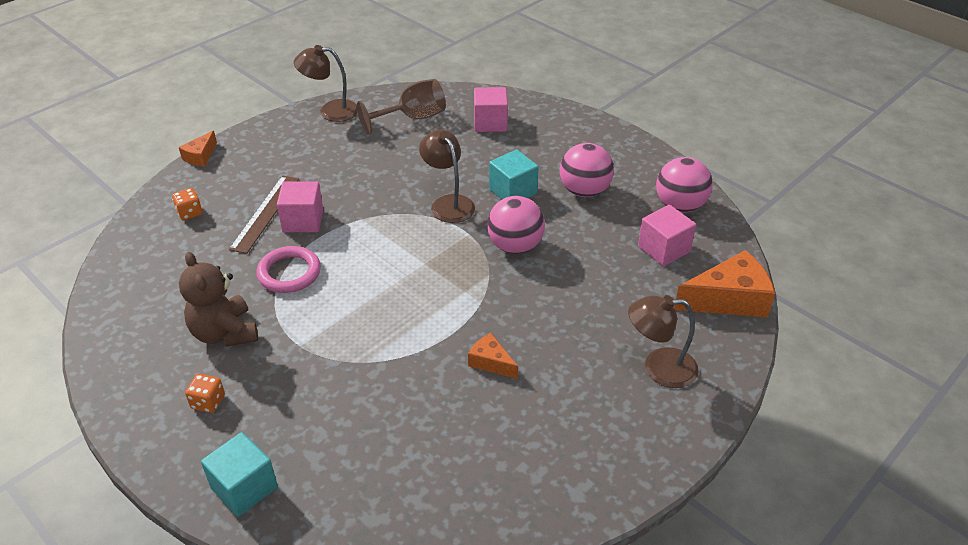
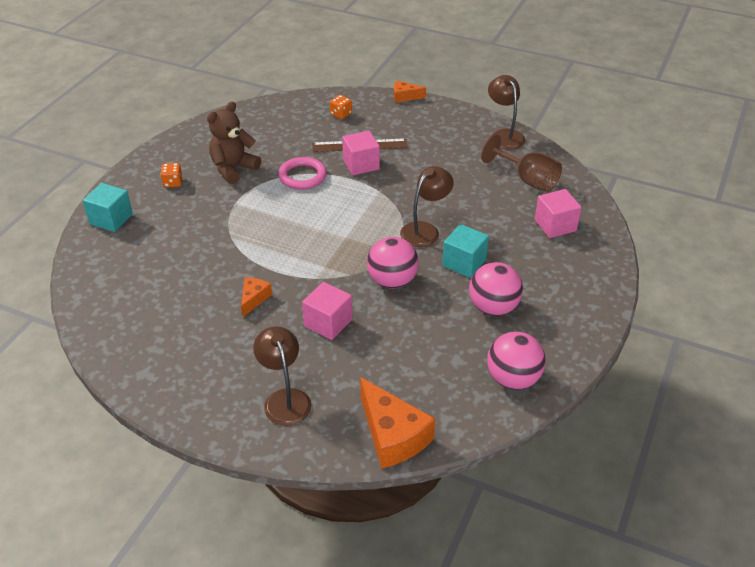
camera: 70 degrees right, 0 degrees up
pink cube [638,205,696,266] -> pink cube moved to [302,282,352,340]

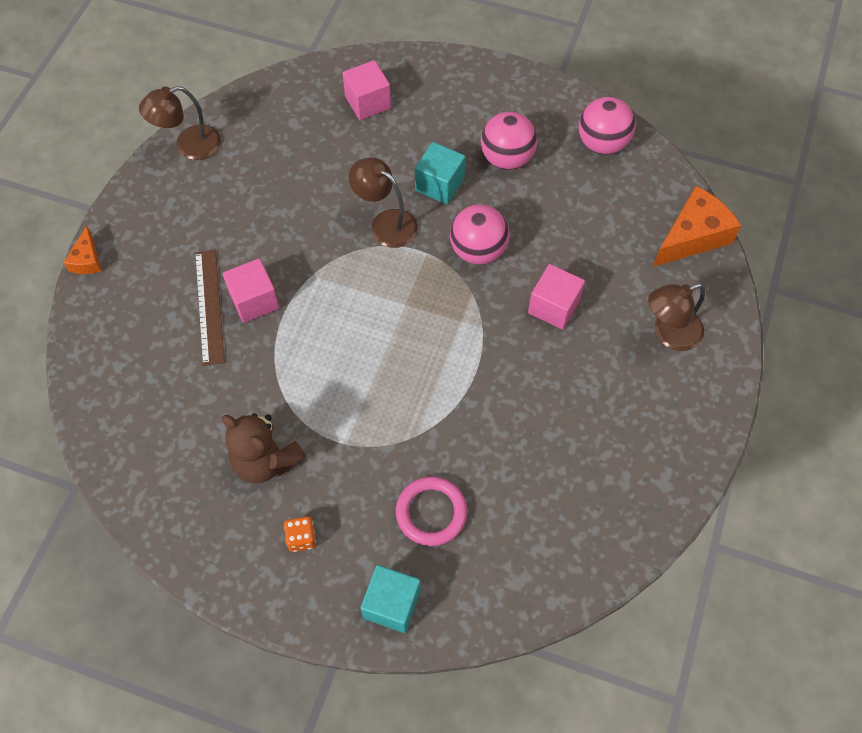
camera: 95 degrees left, 20 degrees up
orange cheese [241,277,272,317] -> none
pink ring [278,157,327,190] -> pink ring moved to [396,477,467,546]
orange dice [330,95,352,119] -> none
brown goblet [481,134,562,192] -> none

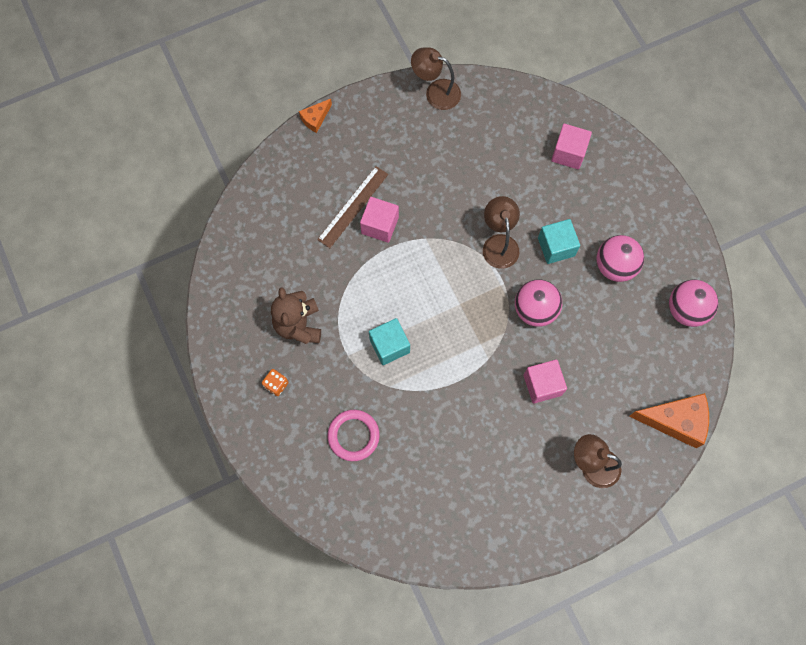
camera: 45 degrees right, 10 degrees up
turquoise cube [360,565,421,633] -> turquoise cube moved to [369,318,410,365]

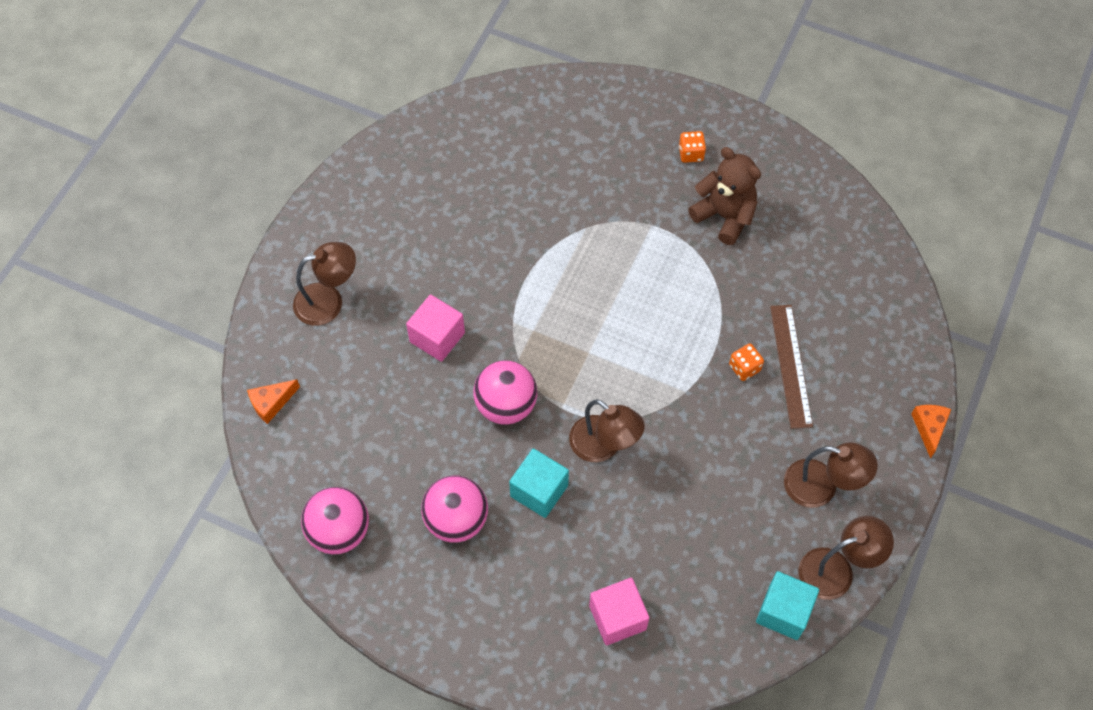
camera: 140 degrees right, 10 degrees down
pink ring [327,410,380,461] -> none
pink cube [360,197,399,243] -> orange dice [729,343,764,381]
turquoise cube [369,318,410,365] -> turquoise cube moved to [756,571,819,640]
orange cheese [629,393,709,448] -> orange cheese [247,379,300,424], size x0.53
none -> brown lamp [784,442,878,508]

